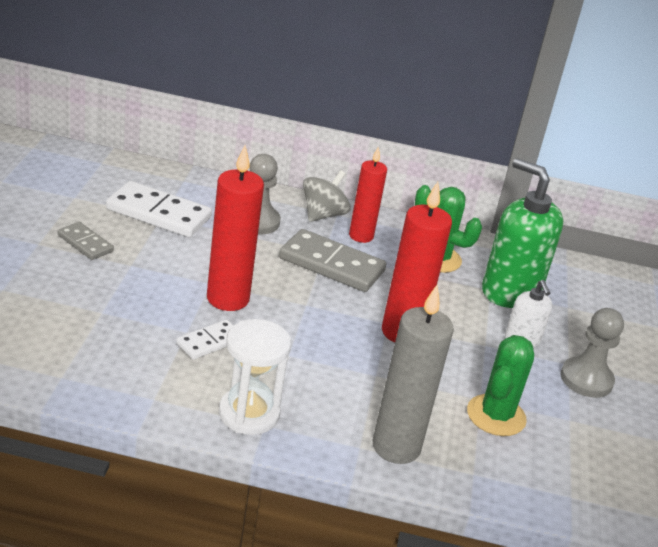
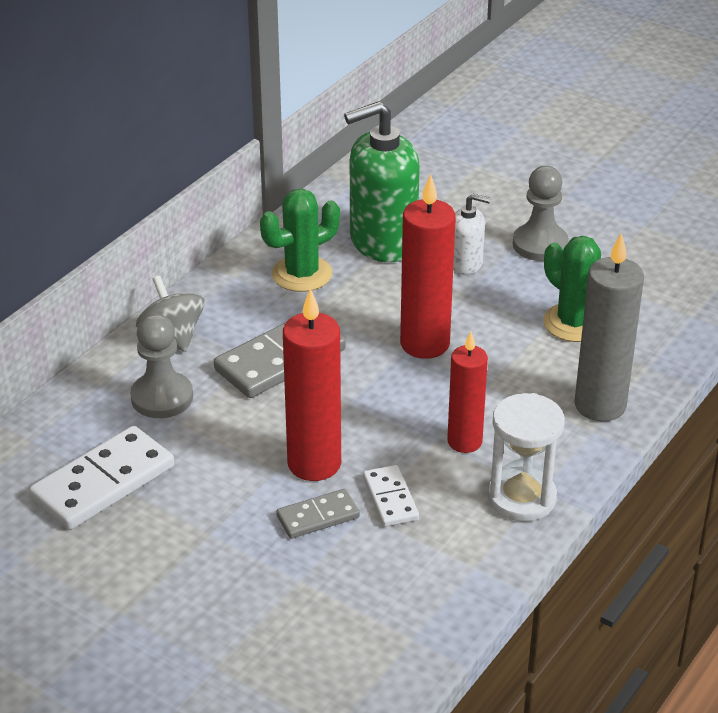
camera: 60 degrees left, 5 degrees up
grey domino [57,222,114,260] -> grey domino moved to [276,489,360,539]
red candle [349,146,387,243] -> red candle moved to [447,332,488,453]

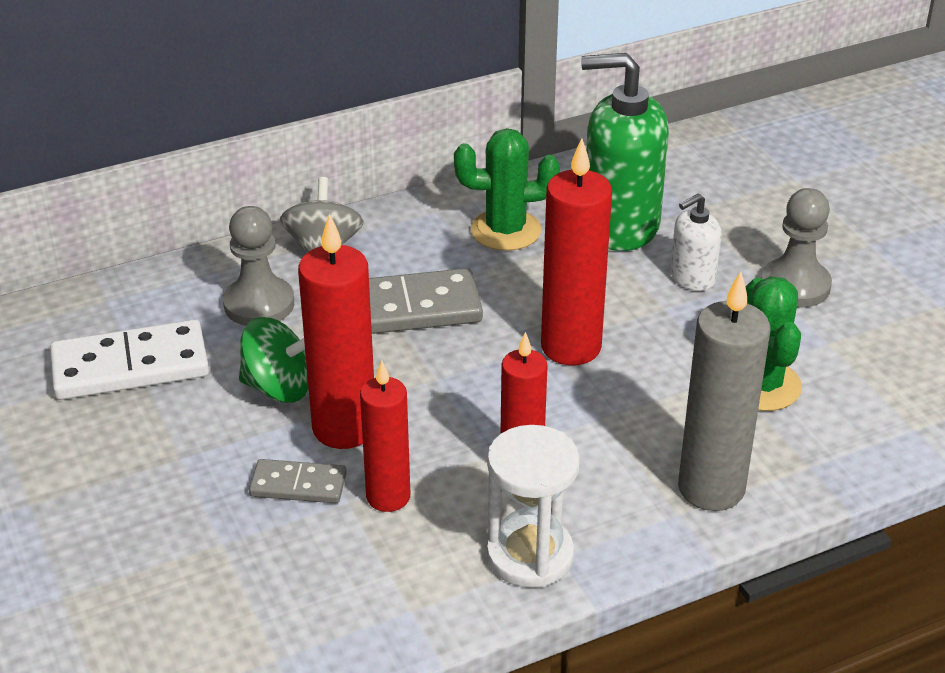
camera: 30 degrees right, 0 degrees up
white domino [363,465,419,527] -> red candle [360,361,410,512]
white soap dispenser [453,194,491,275] -> white soap dispenser turned 105 degrees clockwise [670,194,722,291]
none -> green spinning top [239,317,309,403]

